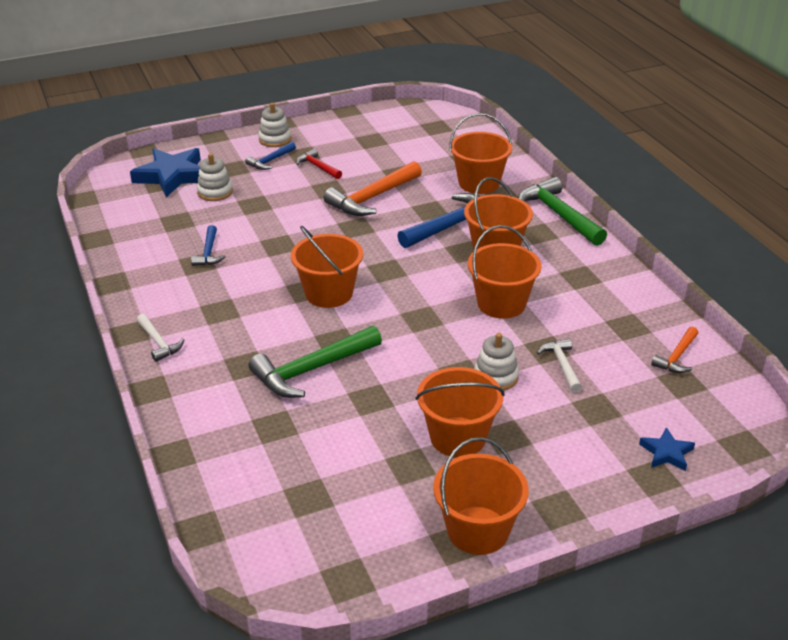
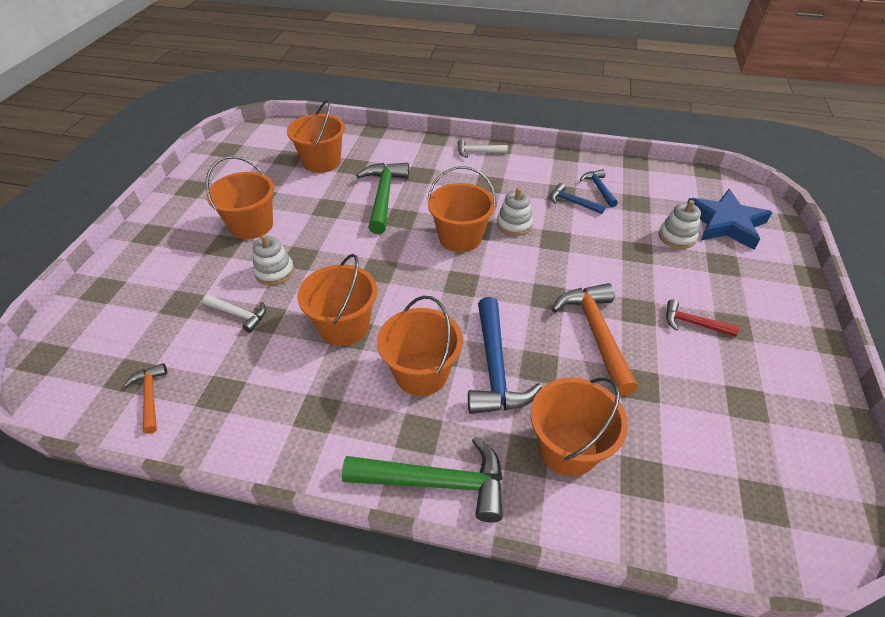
camera: 125 degrees right, 10 degrees up
blue hammer [245,142,296,170] -> blue hammer moved to [580,169,618,208]
white stacking toy [258,103,291,147] -> white stacking toy moved to [497,188,533,236]
red hammer [296,149,342,179] -> red hammer turned 150 degrees counterclockwise [666,299,740,337]
orange bucket [433,437,529,555] -> orange bucket moved to [287,100,345,173]
blue star [639,427,695,471] -> none

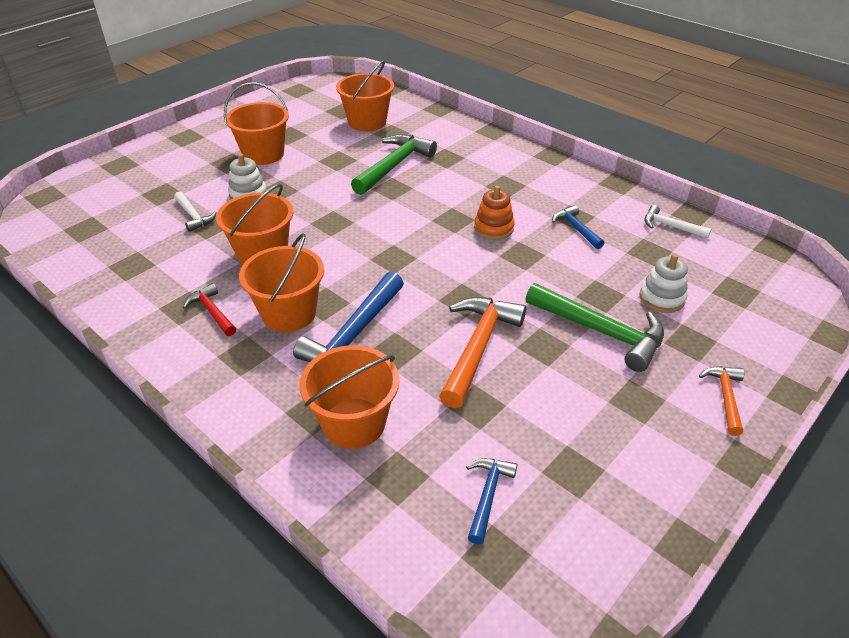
camera: 30 degrees right, 5 degrees down
orange hammer [124,363,167,434] -> orange hammer moved to [699,366,744,436]
green hammer [342,437,503,522] -> green hammer moved to [525,283,664,372]
orange bucket [427,166,496,252] -> none
white hammer [458,139,508,158] -> white hammer moved to [644,205,711,239]
white stacking toy [497,188,533,236] -> orange stacking toy [474,186,515,240]
blue hammer [580,169,618,208] -> blue hammer moved to [466,458,517,544]
red hammer [666,299,740,337] -> red hammer moved to [183,283,236,336]
blue star [687,189,772,250] -> none

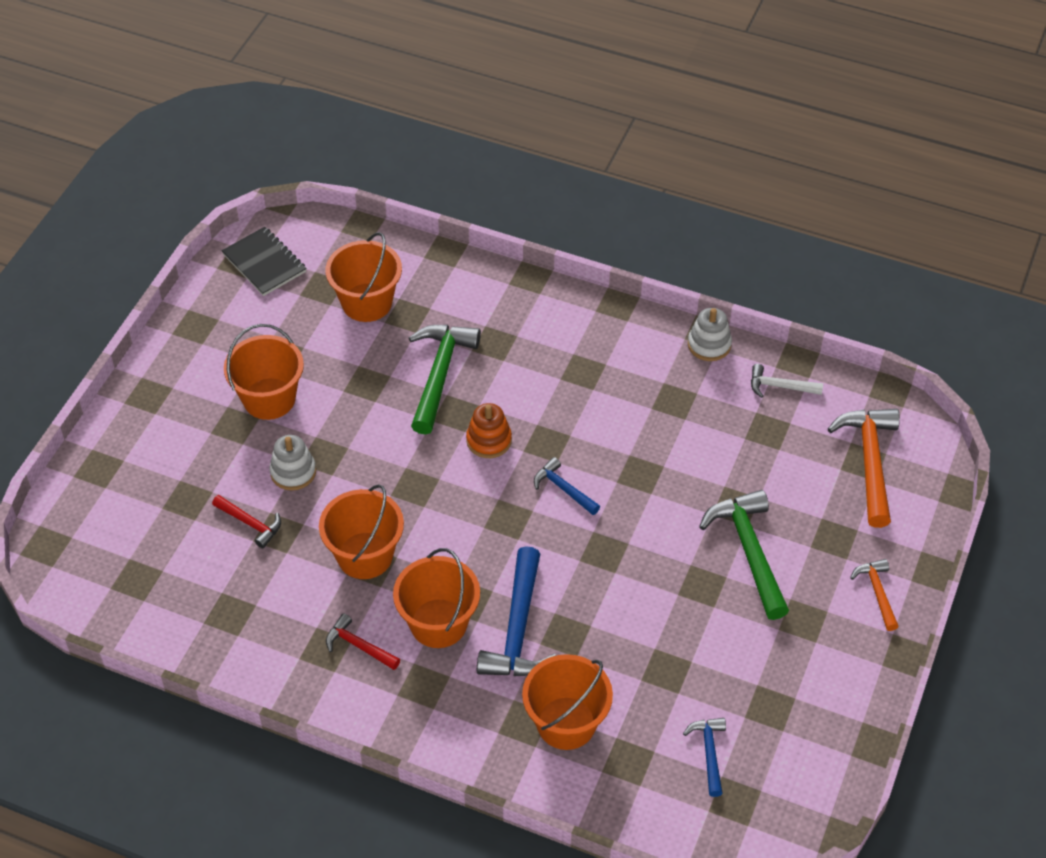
camera: 20 degrees left, 10 degrees up
white hammer [174,191,217,232] -> red hammer [212,495,281,548]
orange hammer [439,297,526,408] -> orange hammer moved to [828,409,900,528]
orange stacking toy [474,186,515,240] -> orange stacking toy moved to [466,403,512,458]
green hammer [525,283,664,372] -> green hammer turned 120 degrees counterclockwise [699,490,789,620]
blue hammer [552,205,604,249] -> blue hammer moved to [534,457,600,515]
white stacking toy [640,254,688,313] -> white stacking toy moved to [688,308,732,361]
none -> black notebook [222,227,307,296]

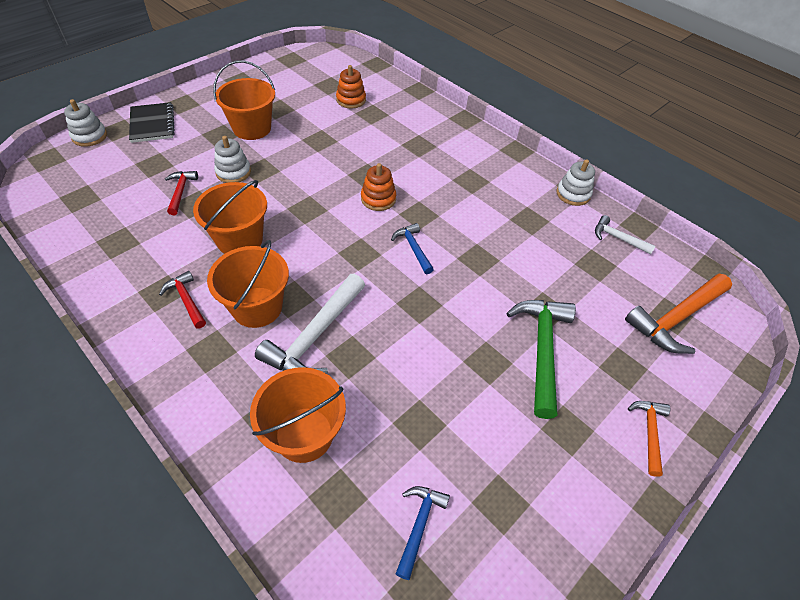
camera: 20 degrees right, 0 degrees up
red hammer [212,495,281,548] -> red hammer turned 150 degrees counterclockwise [165,171,198,215]
black notebook [222,227,307,296] -> black notebook moved to [129,102,175,143]
orange bucket [326,232,402,322] -> orange stacking toy [336,65,366,108]
green hammer [409,325,481,435] -> none
blue hammer [477,546,556,676] -> white hammer [255,274,365,374]
orange hammer [828,409,900,528] -> orange hammer turned 150 degrees counterclockwise [625,274,732,354]
none -> white stacking toy [64,99,107,147]

